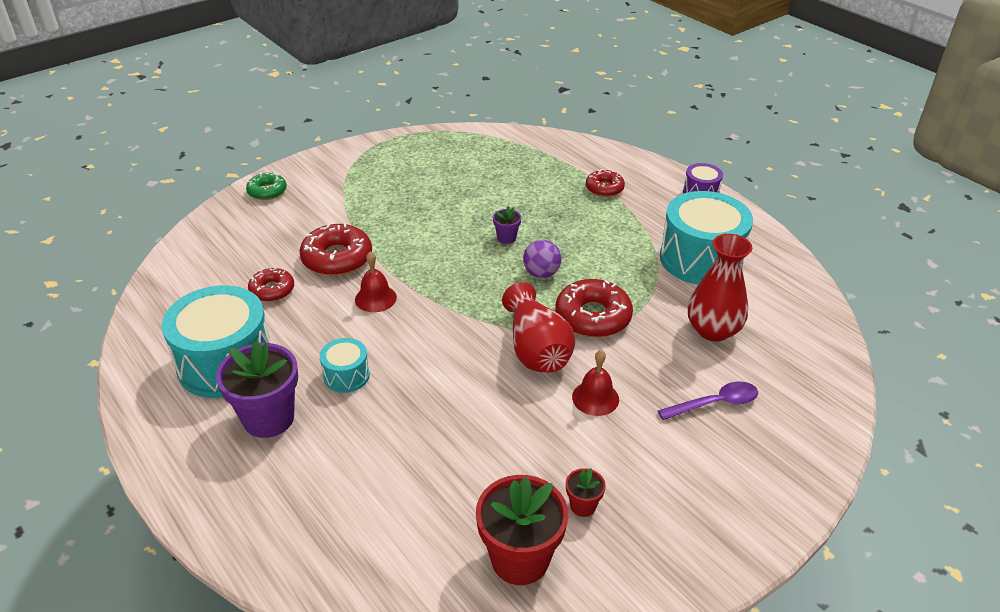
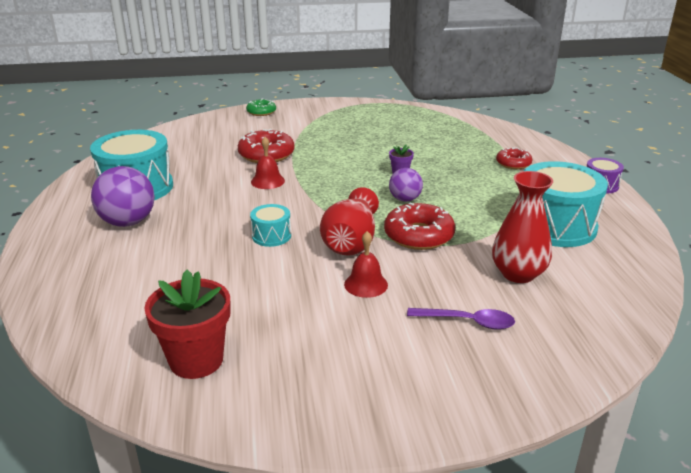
camera: 30 degrees right, 10 degrees down
purple flower pot [216,340,298,438] -> purple ball [91,166,155,227]
red donut [248,268,294,302] -> none
turquoise drum [320,338,370,393] -> turquoise drum moved to [250,204,291,247]
red flower pot [566,468,606,517] -> none

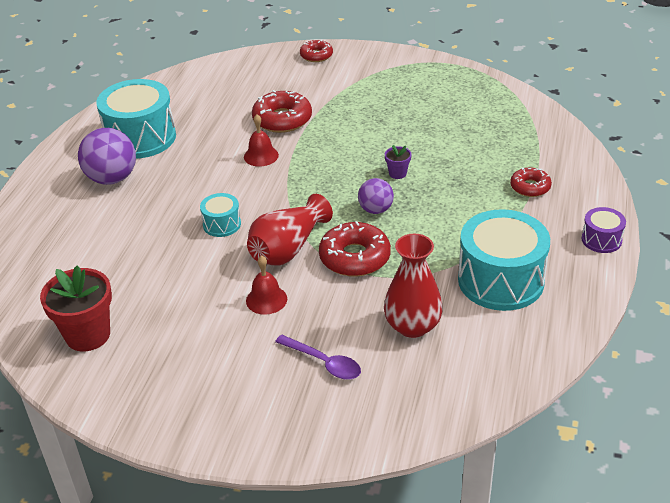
camera: 25 degrees right, 10 degrees up
green donut [246,98,276,116] -> red donut [300,39,333,62]

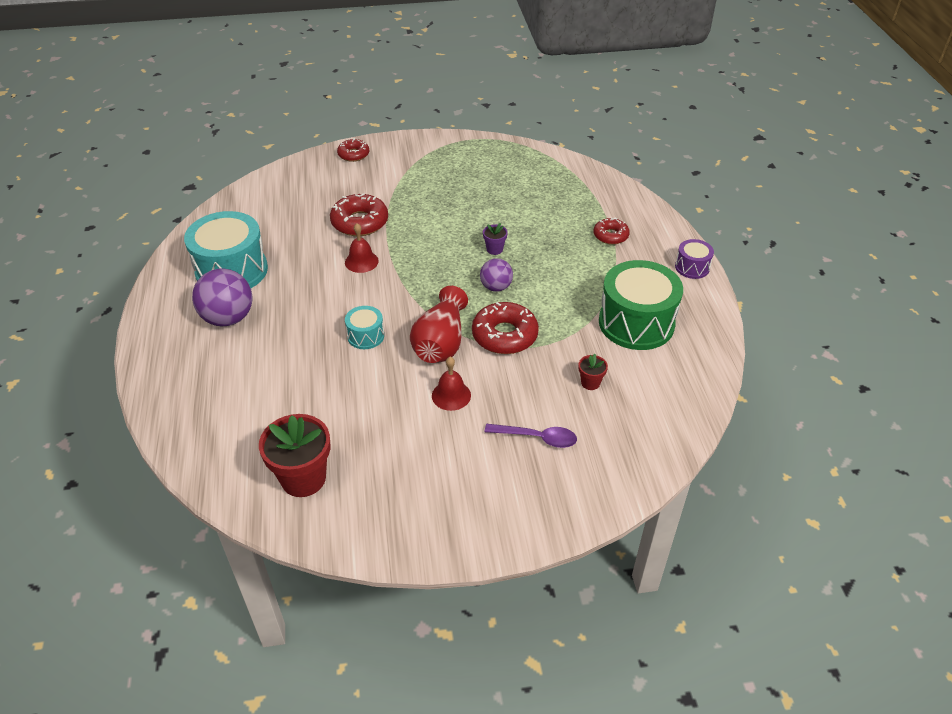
camera: 25 degrees left, 5 degrees up
red vase [384,234,443,338] -> red flower pot [578,354,608,390]
turquoise drum [458,209,550,311] -> green drum [599,260,683,350]

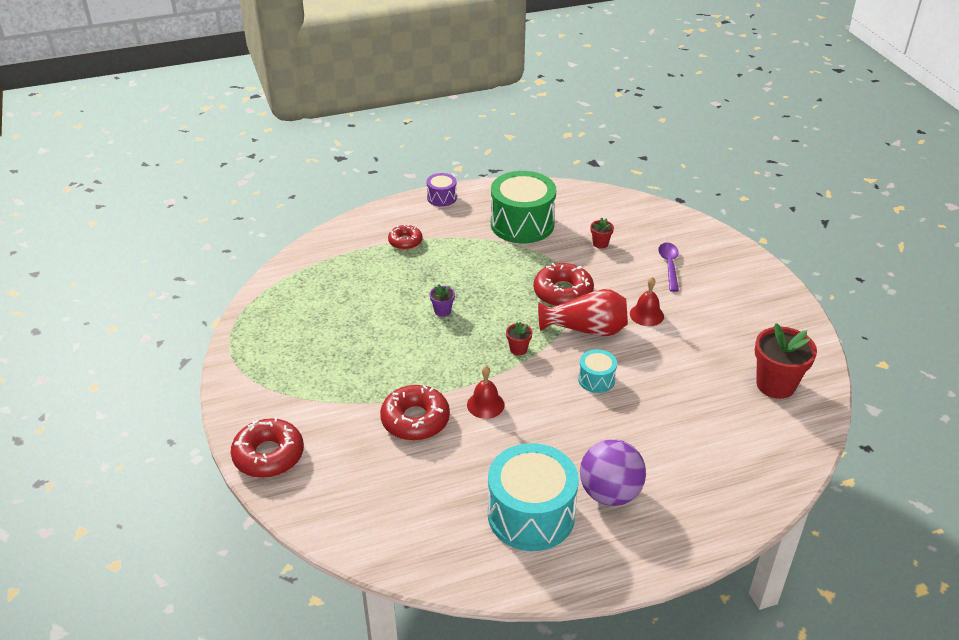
camera: 100 degrees left, 5 degrees down
red donut [337,138,369,162] -> red donut [230,417,304,478], size x1.65
purple ball [480,258,513,292] -> none
none -> red flower pot [506,322,532,356]

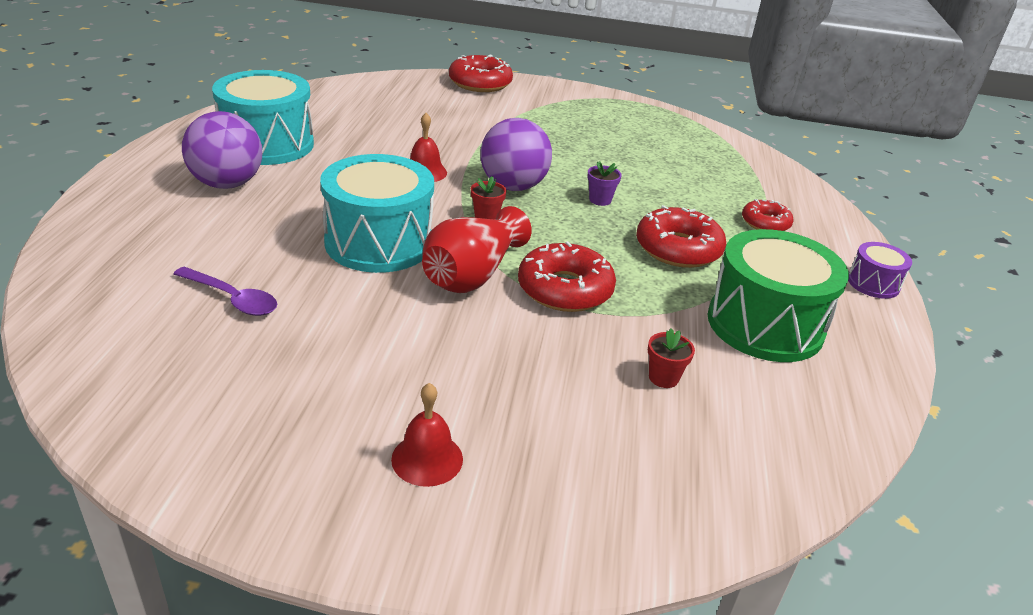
camera: 115 degrees right, 5 degrees down
red donut [380,385,450,441] -> red donut moved to [636,205,726,268]
turquoise drum [578,349,617,393] -> turquoise drum [320,154,434,273], size x2.08
red bell [630,277,664,326] -> red bell moved to [391,383,463,487]
purple spoon [658,243,679,292] -> purple spoon moved to [173,267,277,316]
red flower pot [755,323,817,399] -> none
none -> purple ball [480,118,552,191]

